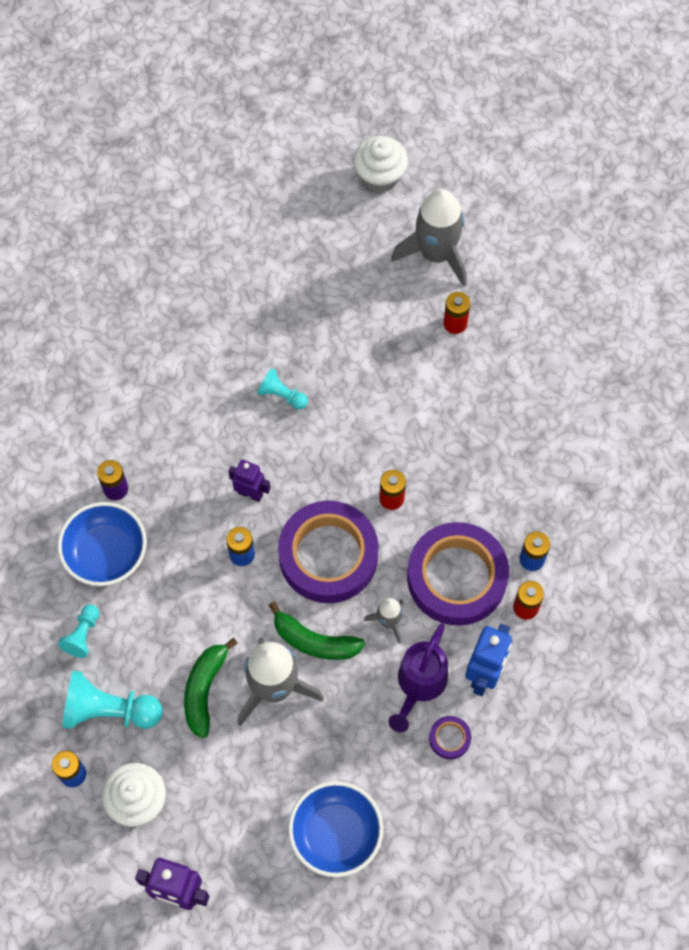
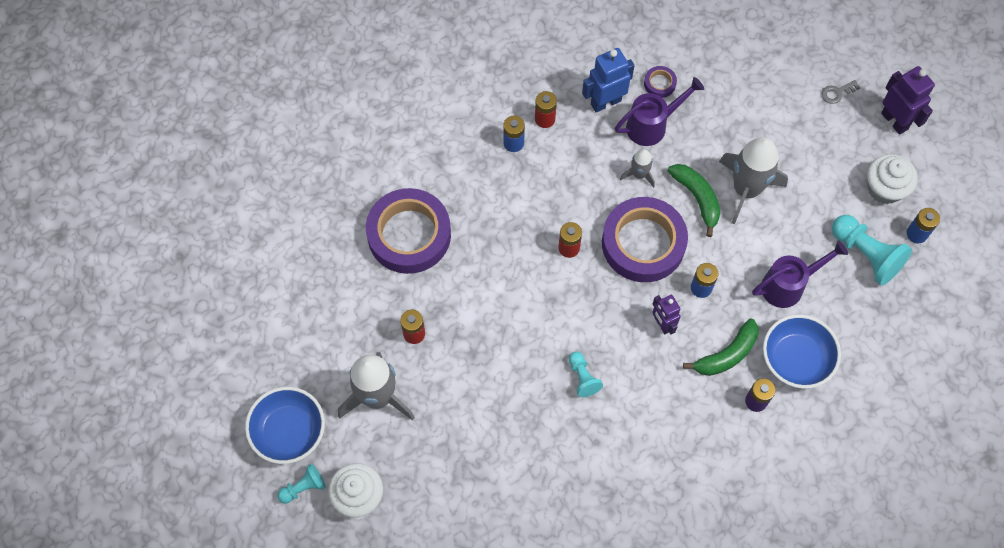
camera: 140 degrees left, 0 degrees up
turquoise pawn [58,605,99,658] -> turquoise pawn moved to [277,464,326,504]
green banana [184,638,238,738] -> green banana moved to [683,319,759,376]
blue bowl [288,781,383,877] -> blue bowl moved to [245,387,325,464]
purple tape [407,522,509,626] -> purple tape moved to [366,188,451,274]
none -> purple watering can [752,240,848,308]
none -> grey key [821,80,860,104]

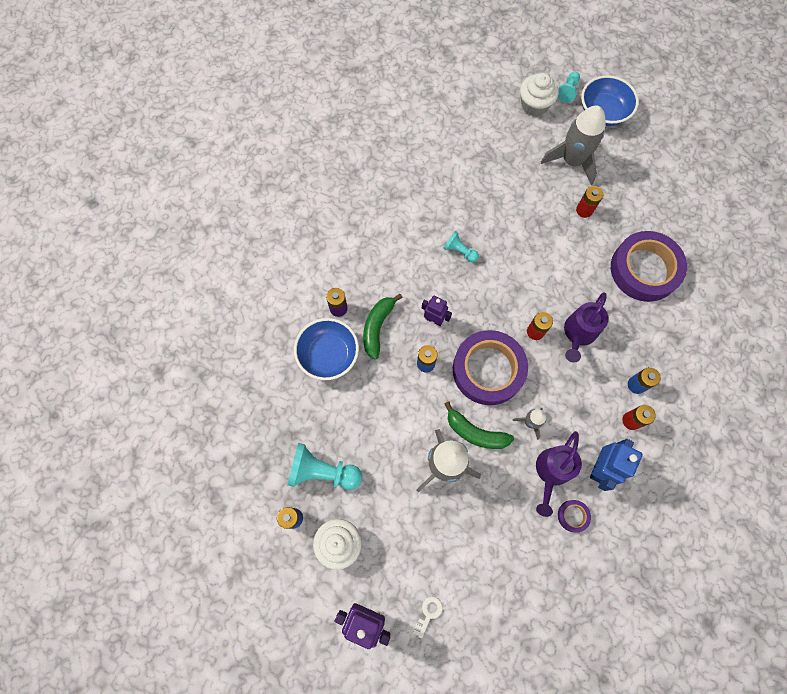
camera: 145 degrees right, 5 degrees up
purple watering can [752,240,848,308] -> purple watering can moved to [564,292,609,363]
grey key [821,80,860,104] -> white key [413,596,443,638]

